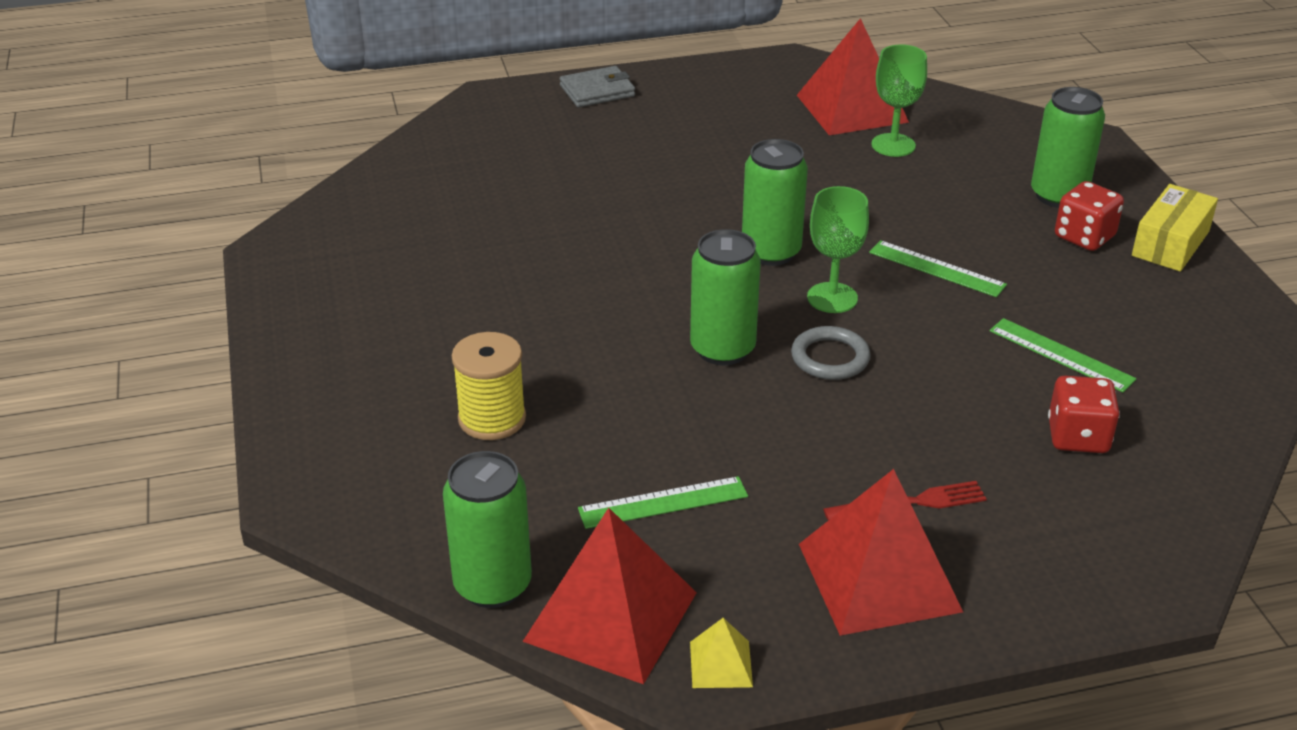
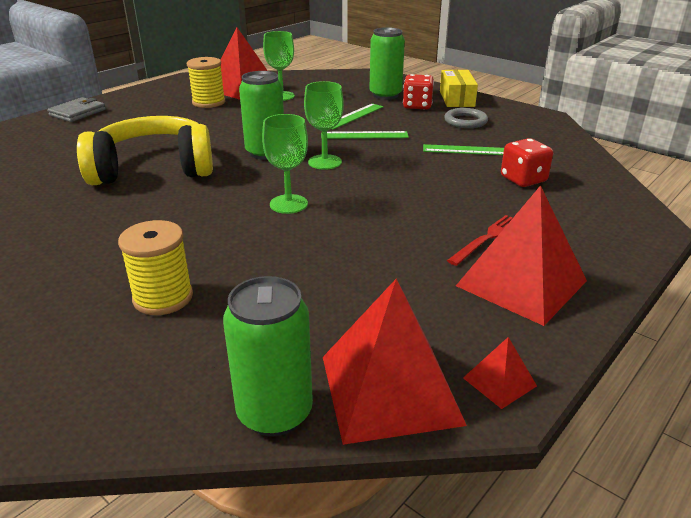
camera: 35 degrees left, 5 degrees down
green ruler [578,476,748,529] -> green ruler moved to [332,103,383,130]
green can [690,229,761,365] -> green goblet [262,114,308,214]
yellow pyramid [690,618,753,688] -> red pyramid [463,337,537,409]
grey ring [791,326,871,380] -> grey ring moved to [444,108,488,128]
none -> yellow headphones [77,116,213,185]
none -> yellow spool [187,57,225,108]

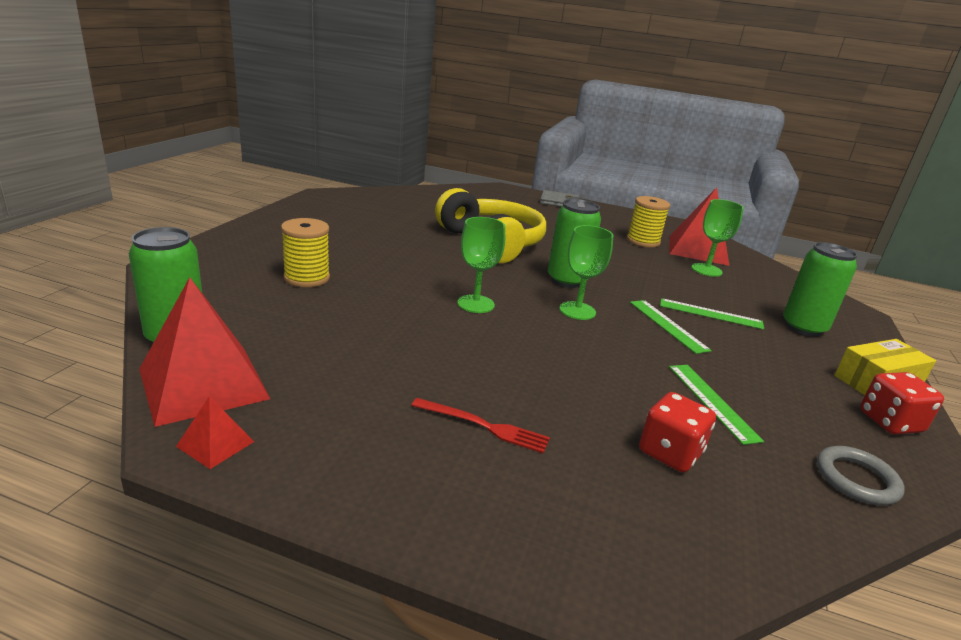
camera: 65 degrees right, 5 degrees down
red dice [403,74,434,109] -> red dice moved to [860,372,944,435]
grey ring [444,108,488,128] -> grey ring moved to [817,446,905,505]
red pyramid [456,185,587,326] -> none

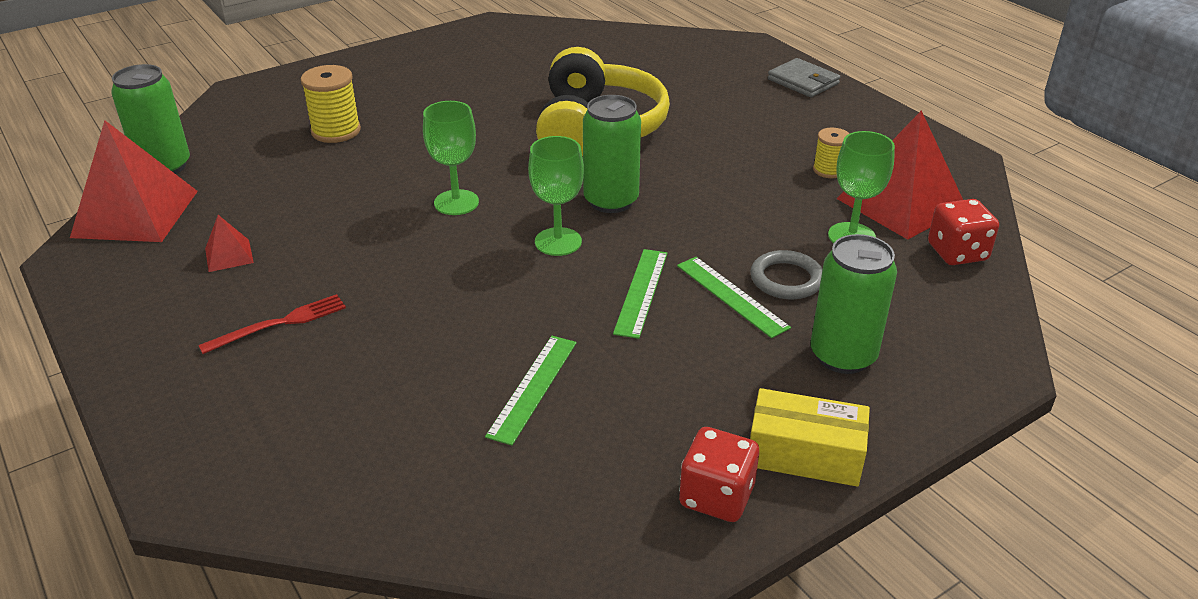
camera: 40 degrees right, 10 degrees up
red pyramid [176,396,254,469] -> red pyramid moved to [205,215,254,272]
red fork [411,398,550,454] -> red fork turned 90 degrees counterclockwise [198,294,346,354]
yellow spool [627,196,670,248] -> yellow spool [813,128,849,178], size x0.62
red dice [639,392,716,472] -> red dice moved to [928,199,999,265]
grey ring [817,446,905,505] -> grey ring moved to [750,250,823,299]

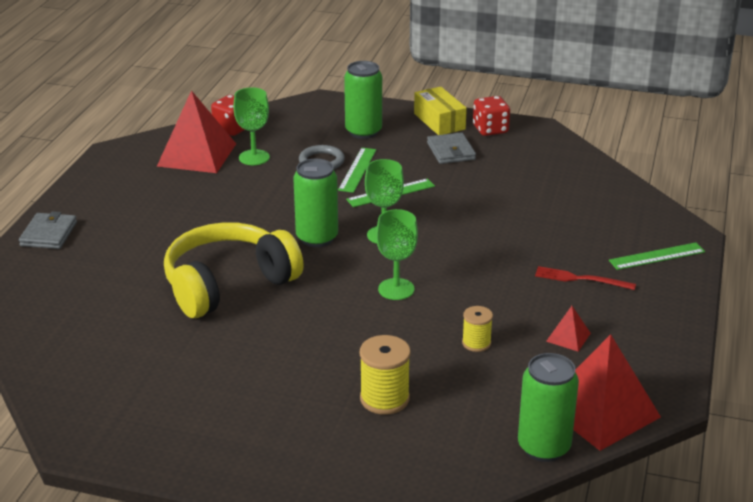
camera: 130 degrees left, 5 degrees down
green ruler [485,336,577,445] -> green ruler moved to [609,242,705,270]
yellow spool [813,128,849,178] -> yellow spool moved to [462,306,493,352]
none -> grey wallet [427,132,476,164]

